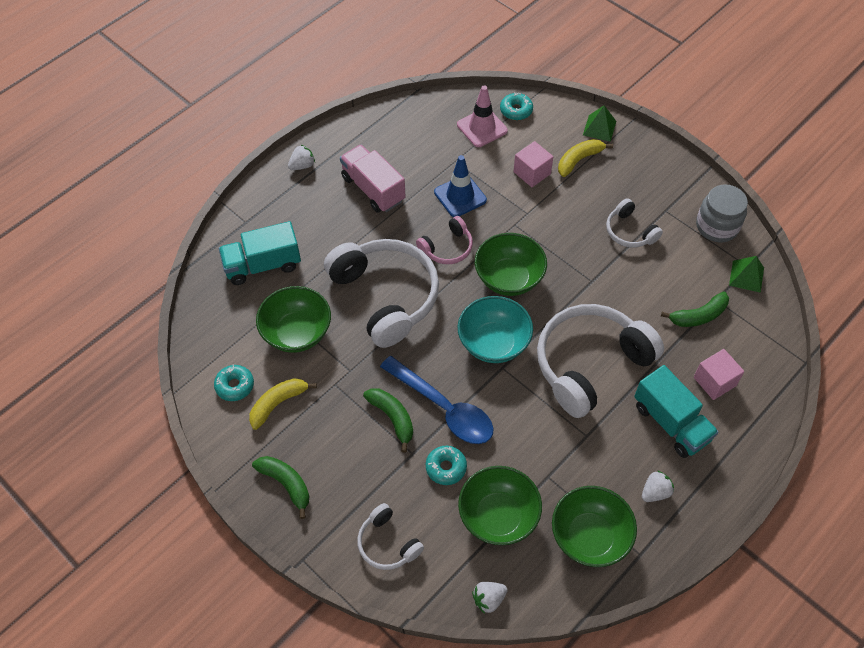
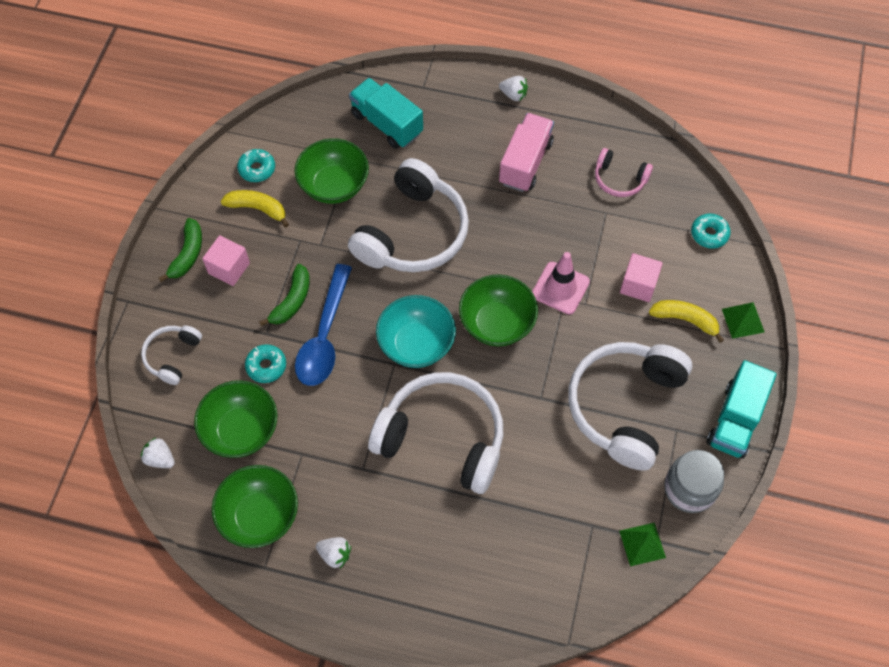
camera: 60 degrees right, 5 degrees up
pink headphones [416,216,473,264] -> pink headphones moved to [595,148,653,197]
blue traffic cone [434,155,487,217] -> none
pink traffic cone [457,85,508,147] -> pink traffic cone moved to [532,252,590,314]
white headphones [606,198,663,248] -> white headphones [568,342,692,471], size x2.05
turquoise truck [634,365,719,458] -> turquoise truck moved to [707,360,777,459]
green banana [661,291,729,327] -> none
pink cube [694,349,744,400] -> pink cube moved to [202,235,250,286]

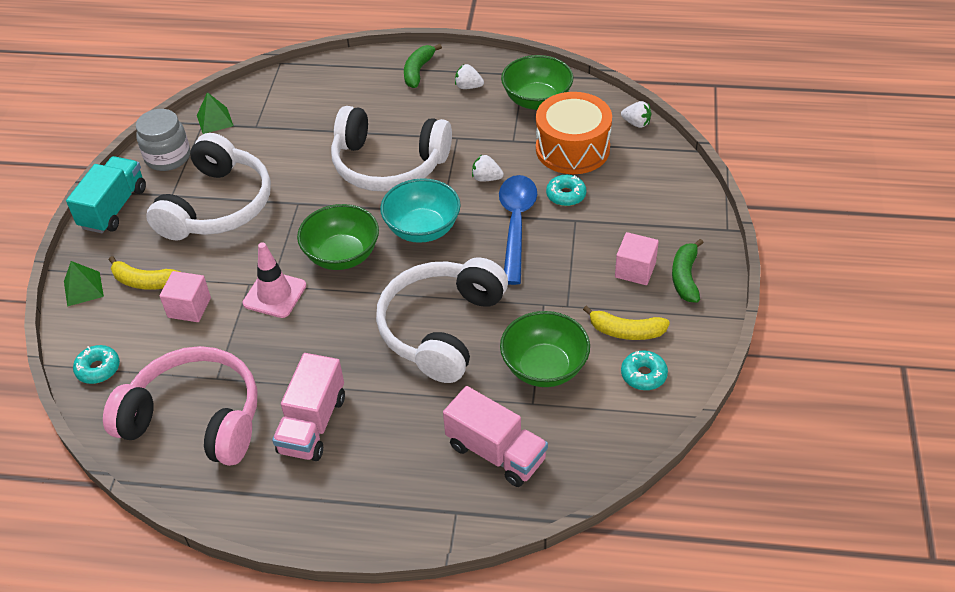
camera: 175 degrees right, 15 degrees down
white headphones [141,325,202,385] -> none
green bowl [194,380,277,458] -> orange drum [536,92,612,174]
green banana [259,264,310,326] -> green banana moved to [404,44,442,88]
turquoise truck [349,78,423,149] -> pink truck [443,386,548,487]
white strawberry [499,76,528,101] -> white strawberry moved to [472,155,504,181]
pink headphones [595,148,653,197] -> pink headphones [103,346,257,466], size x2.05

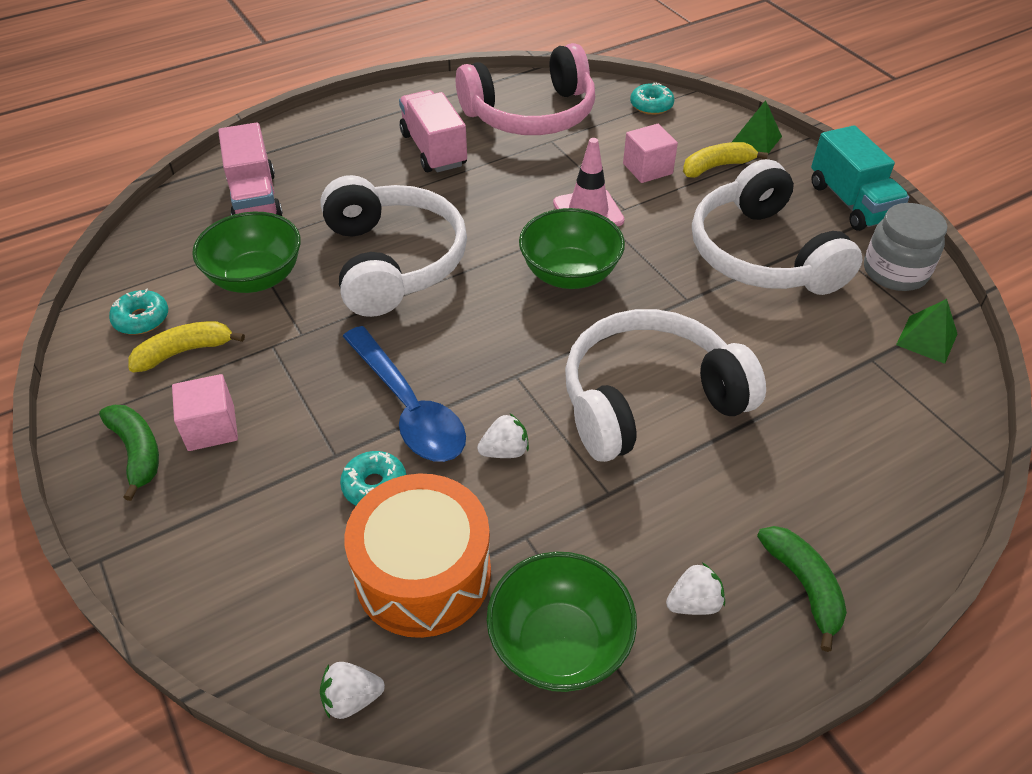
camera: 140 degrees right, 0 degrees up
turquoise bowl [380,178,461,243] -> none
pink truck [443,386,548,487] -> pink truck turned 105 degrees counterclockwise [218,122,283,216]

